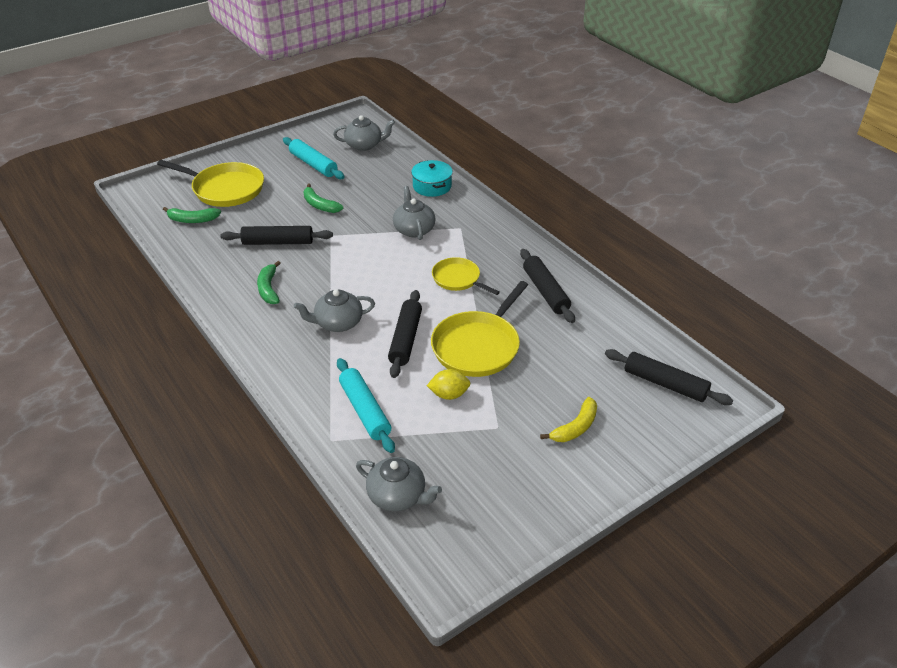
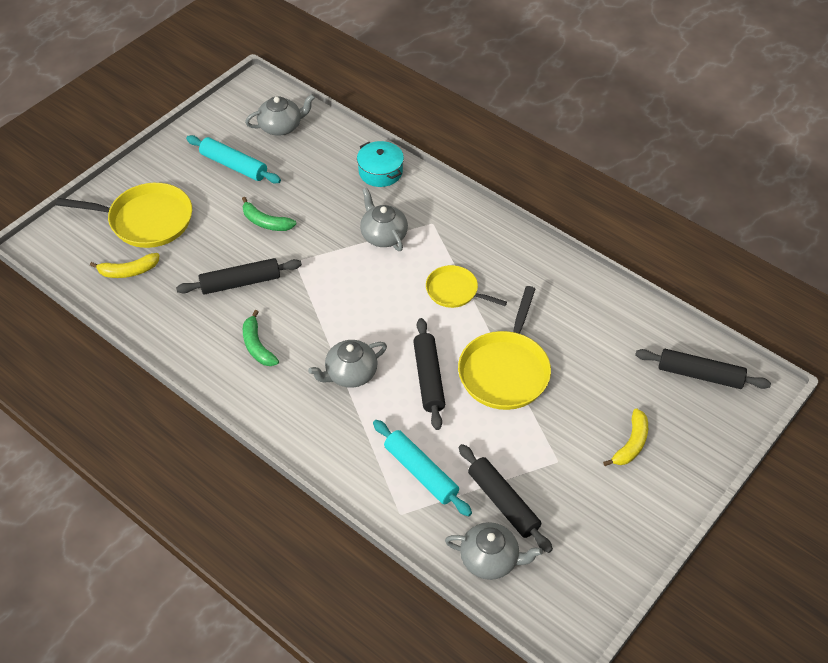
camera: 15 degrees left, 10 degrees up
green banana [163,207,221,223] -> yellow banana [90,253,160,278]
yellow lemon [427,369,471,400] -> none
black rolling pin [520,249,575,323] -> black rolling pin moved to [459,444,553,553]

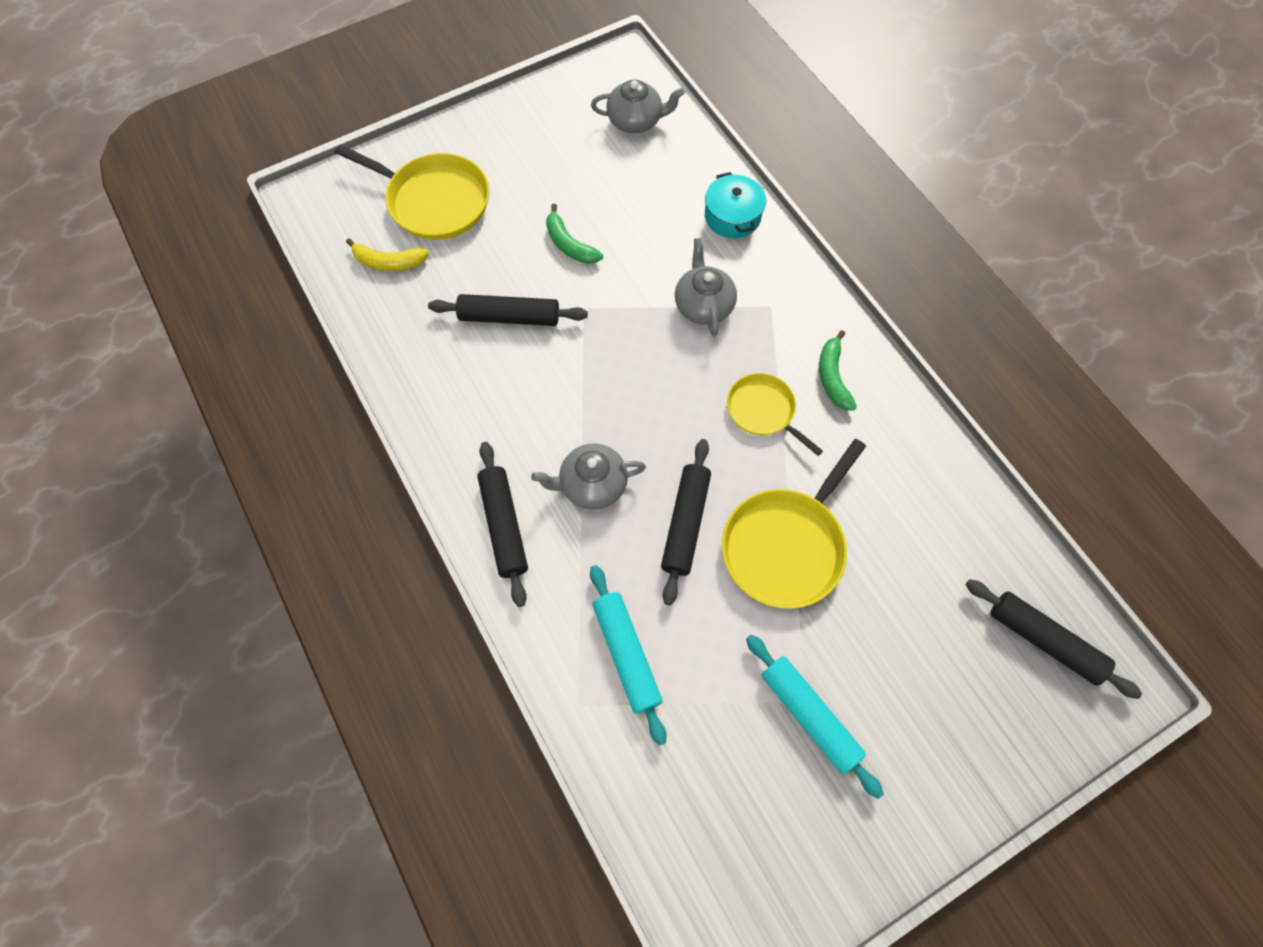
camera: 20 degrees right, 15 degrees up
turquoise rolling pin [186,135,281,183] -> turquoise rolling pin moved to [746,634,884,799]
green banana [243,310,279,366] -> green banana moved to [819,330,857,411]
grey teapot [445,522,543,580] -> none
black rolling pin [459,444,553,553] -> black rolling pin moved to [477,442,528,607]
yellow banana [603,408,648,466] -> none

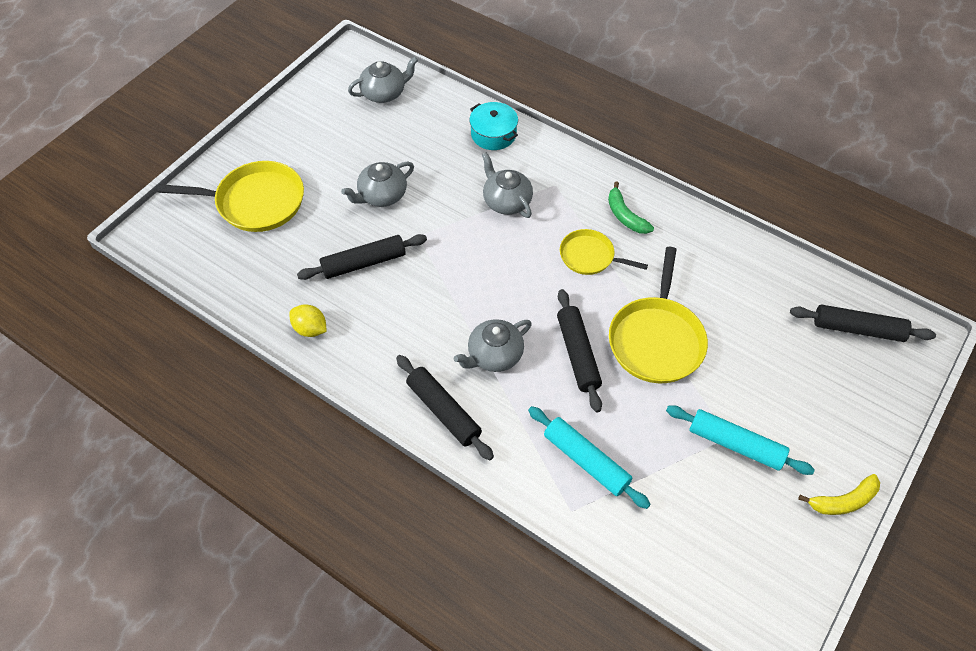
camera: 25 degrees left, 10 degrees down
yellow banana [346,238,429,271] -> yellow banana moved to [798,474,880,515]
green banana [546,204,603,264] -> grey teapot [341,162,414,207]
none -> yellow lemon [290,304,327,337]

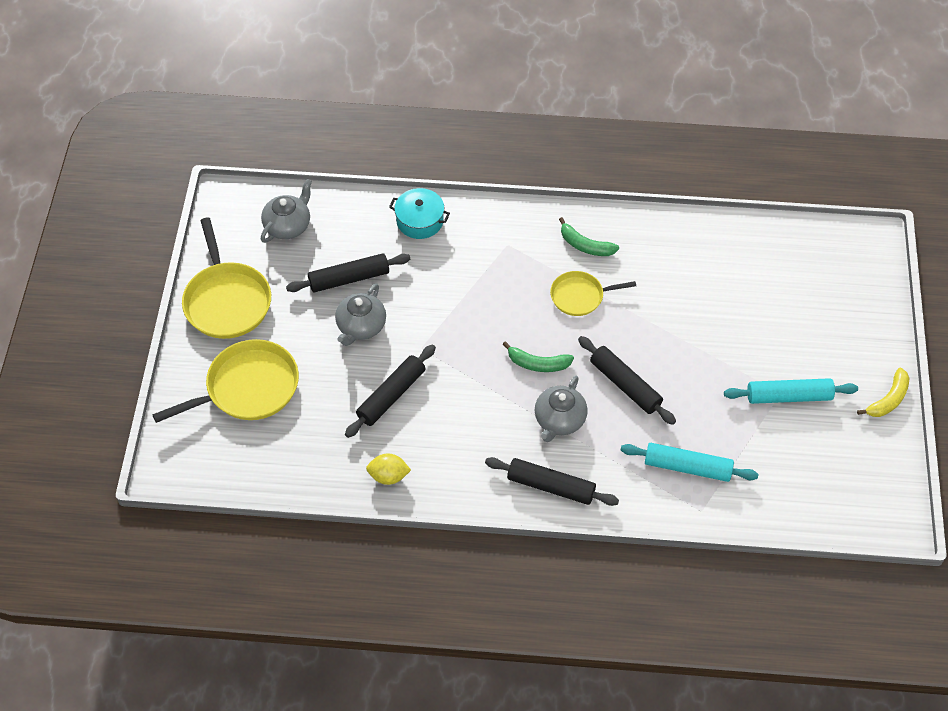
camera: 30 degrees left, 0 degrees up
grey teapot [482,152,533,218] -> none
yellow pan [609,247,708,383] -> yellow pan moved to [182,217,271,339]
black rolling pin [790,305,936,342] -> black rolling pin moved to [286,253,410,292]
none -> green banana [503,341,574,372]

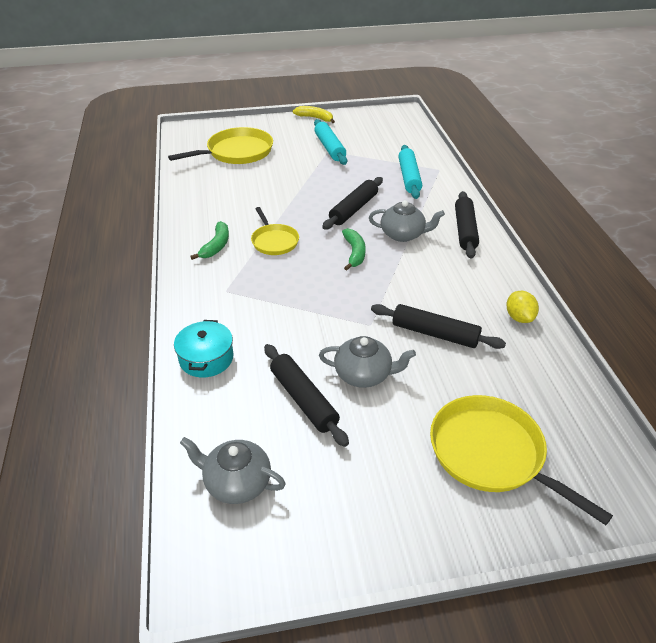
camera: 105 degrees left, 15 degrees down
yellow pan [182,217,271,339] -> yellow pan moved to [168,127,273,164]

